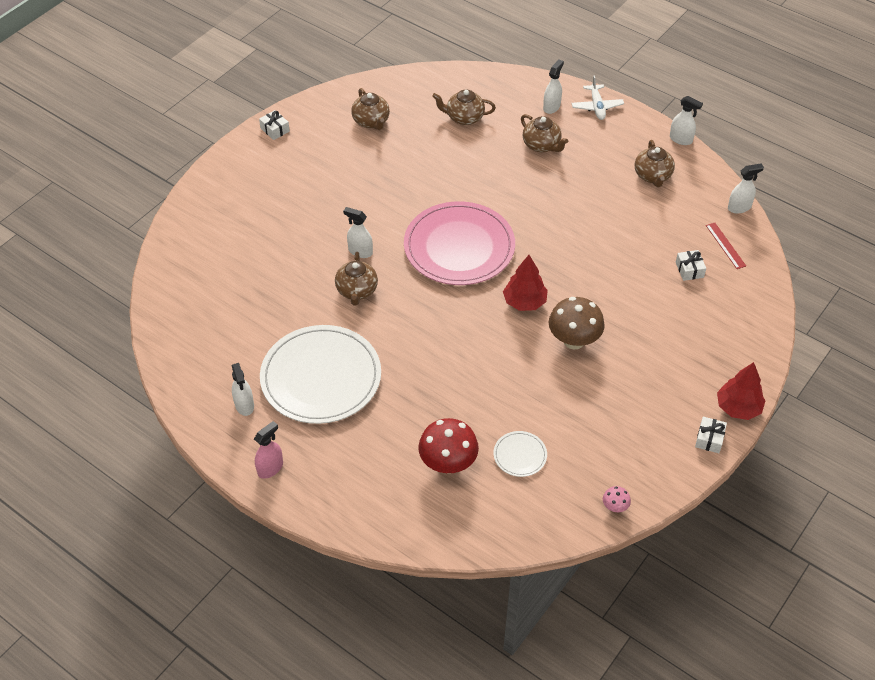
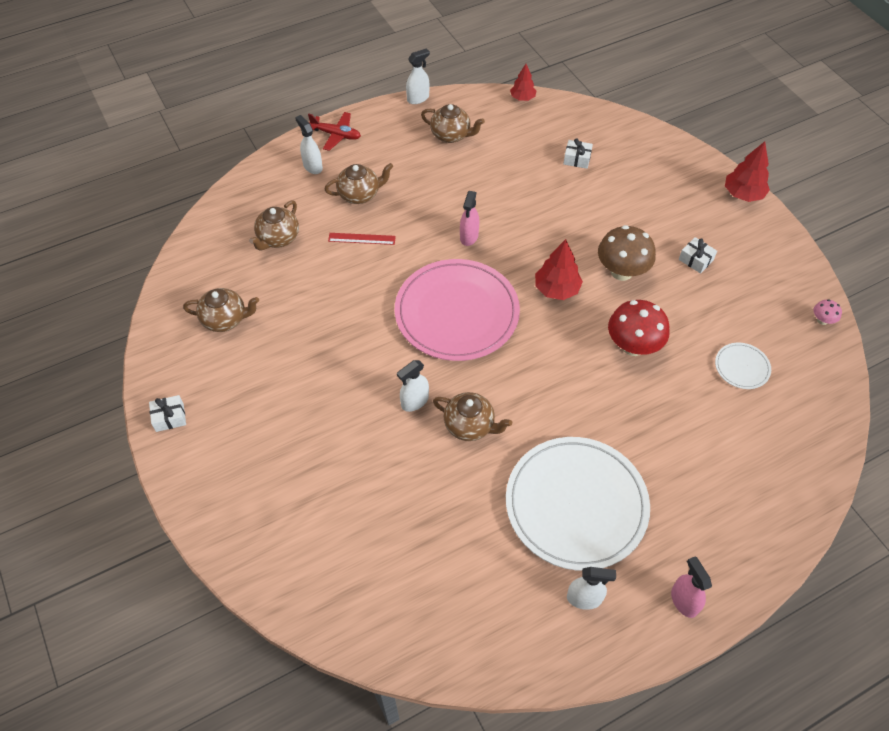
camera: 65 degrees left, 5 degrees up
red mushroom [418,418,479,474] -> red mushroom moved to [608,300,670,356]
white plane [572,75,624,120] -> red plane [308,112,361,151]
white gift [695,417,727,453] -> white gift moved to [679,237,717,274]
red ruler [706,223,746,269] -> red ruler moved to [328,233,396,245]
white spray bottle [728,163,764,213] -> red tree [510,64,536,101]
none -> pink spray bottle [460,191,479,246]

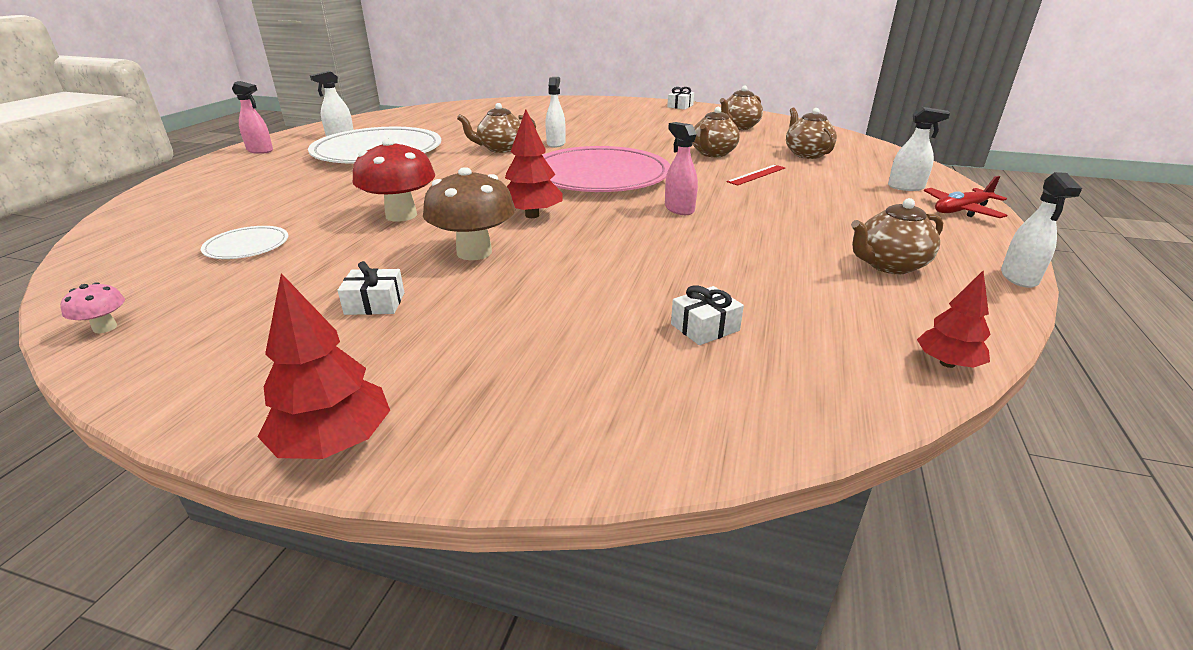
camera: 135 degrees right, 25 degrees down
brown teapot [325,163,393,204] -> brown teapot moved to [692,107,740,157]

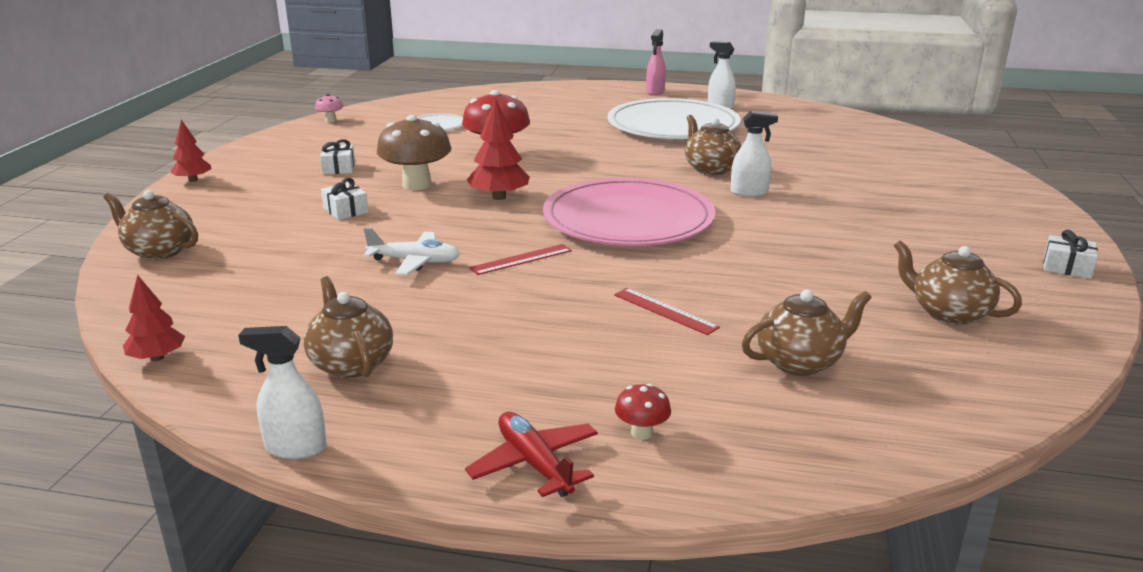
camera: 85 degrees right, 5 degrees down
red tree [258,273,390,459] -> red tree [170,120,211,182], size x0.65
pink spray bottle [665,122,698,215] -> red ruler [469,244,572,275]
white gift [671,285,744,345] -> white gift moved to [321,178,368,220]
brown teapot [692,107,740,157] -> brown teapot moved to [104,190,198,260]
white spray bottle [888,107,950,191] -> red mushroom [615,384,671,440]
none -> white plane [363,228,460,275]

